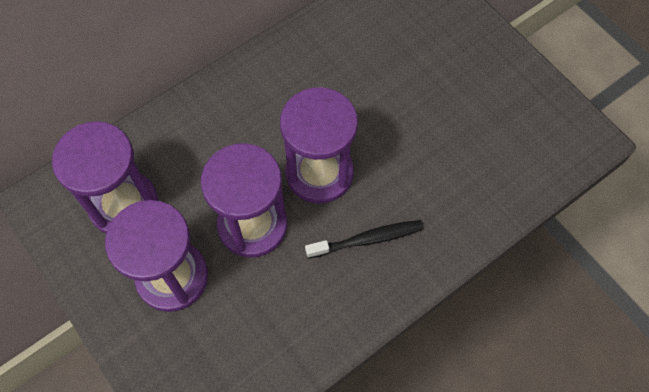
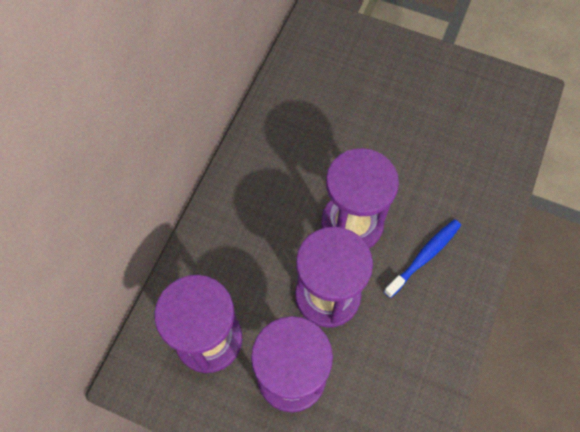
camera: 30 degrees left, 0 degrees up
black toothbrush [305,220,423,259] -> blue toothbrush [383,219,461,298]

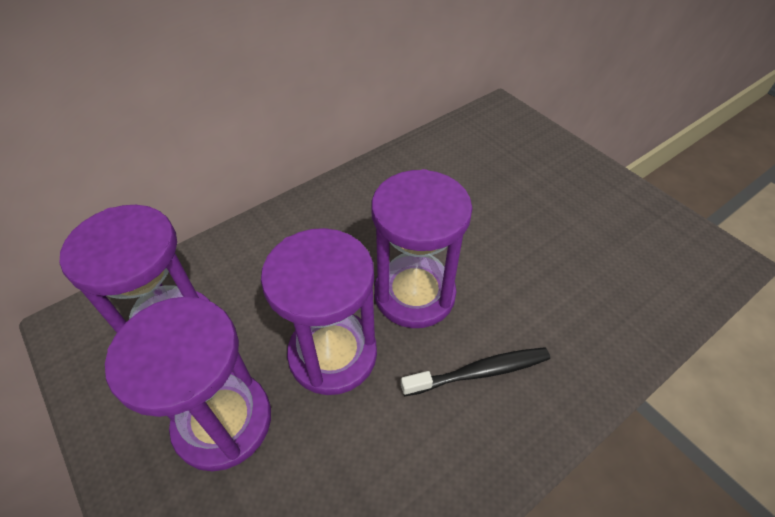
camera: 30 degrees right, 15 degrees down
blue toothbrush [383,219,461,298] -> black toothbrush [401,347,550,396]

